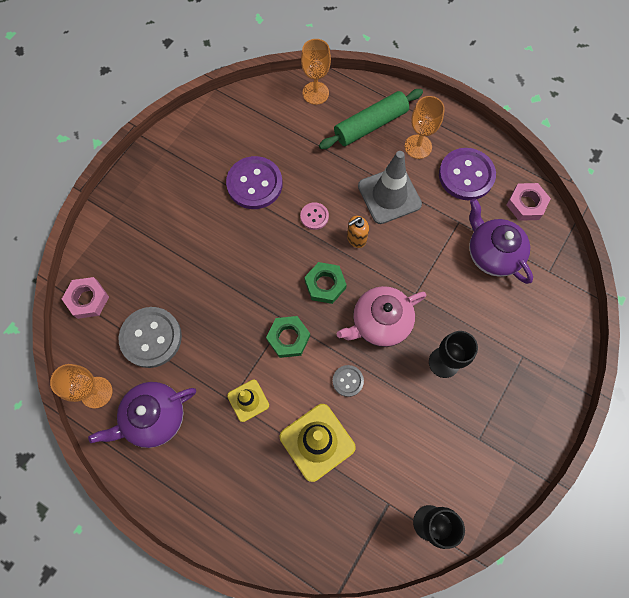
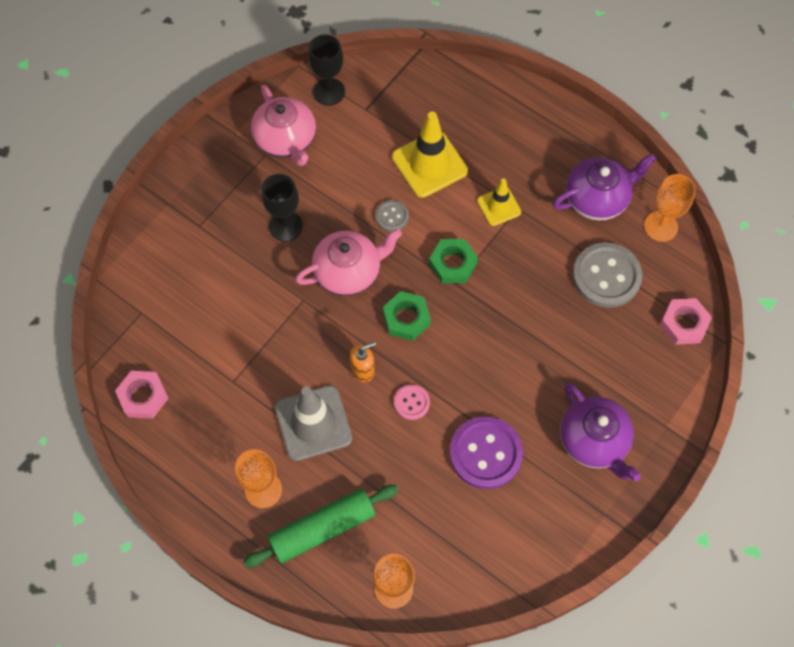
camera: 175 degrees left, 5 degrees down
purple button [439,148,496,200] -> none
purple teapot [469,199,533,284] -> purple teapot moved to [560,383,641,481]
none -> pink teapot [251,85,316,166]

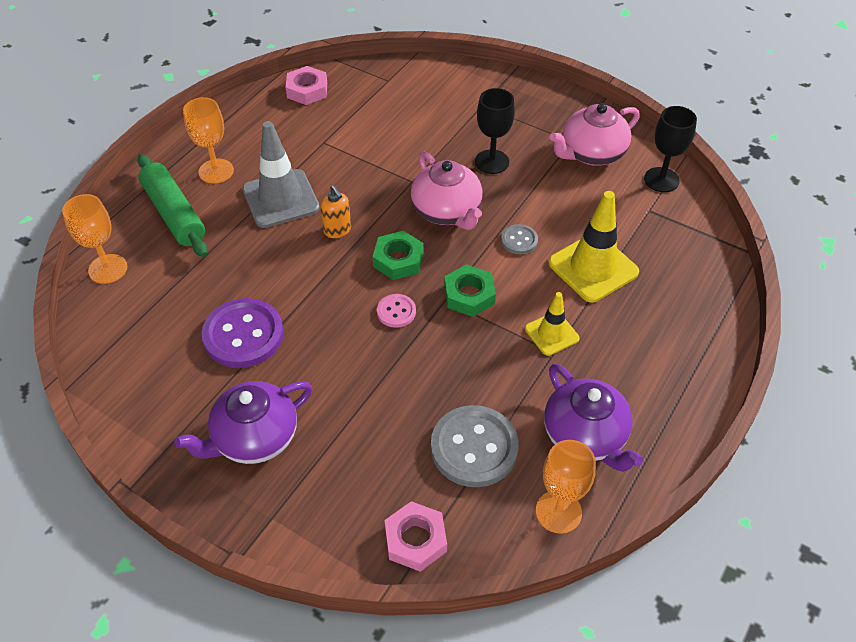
camera: 85 degrees right, 15 degrees down
pink button [394,385,430,420] -> pink button moved to [377,294,416,328]

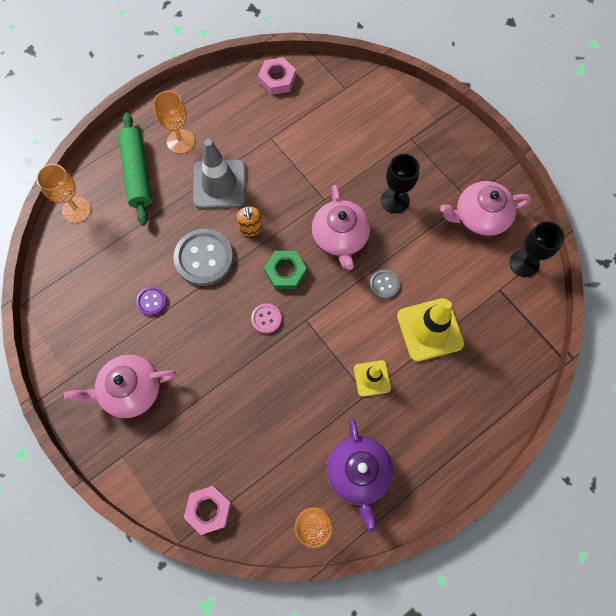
camera: 20 degrees right, 20 degrees up
purple teapot [174,381,313,464] -> pink teapot [64,355,176,418]
purple button [202,298,284,368] -> purple button [136,286,167,316], size x0.50
grey button [431,405,519,487] -> grey button moved to [173,229,233,286]
green nut [444,264,496,317] -> none

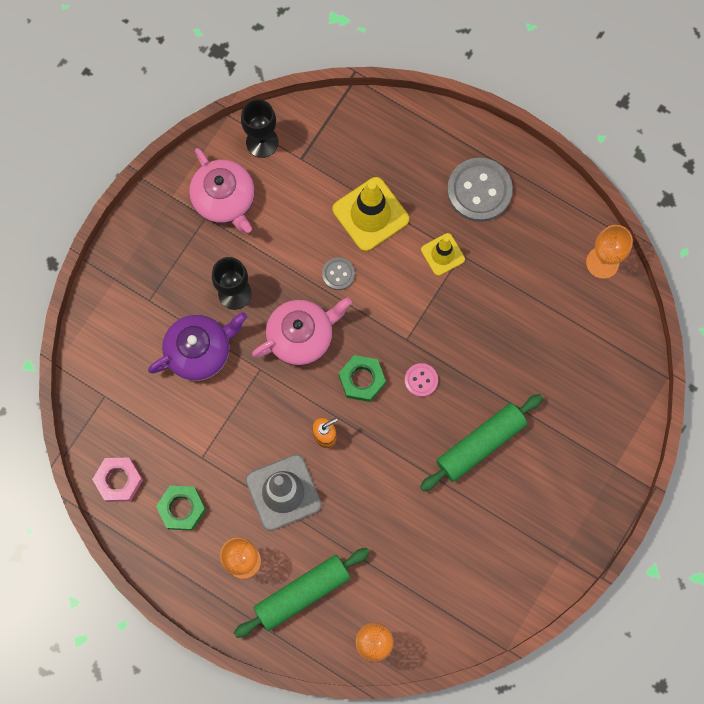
camera: 110 degrees left, 5 degrees up
pink teapot [64,355,176,418] -> none
purple button [136,286,167,316] -> none
grey button [173,229,233,286] -> grey button moved to [447,158,513,222]
pink nut [184,486,232,535] -> none
purple teapot [327,418,393,532] -> purple teapot moved to [148,312,247,381]
none -> green nut [156,486,206,530]
none -> green rolling pin [420,394,543,491]

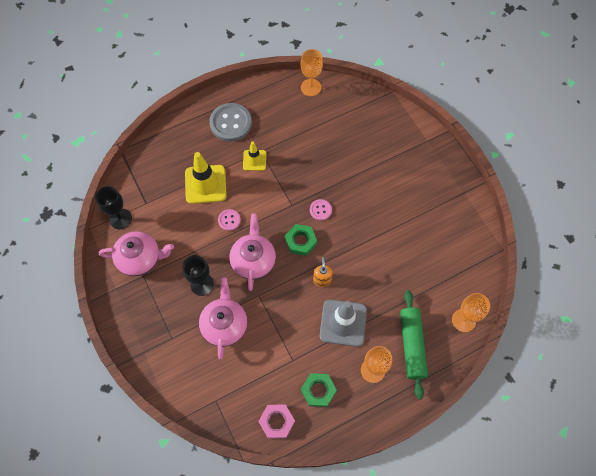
camera: 60 degrees left, 10 degrees down
purple teapot [148,312,247,381] -> pink teapot [199,277,247,360]
grey button [322,257,355,290] -> pink button [218,209,241,231]
green rolling pin [420,394,543,491] -> none

